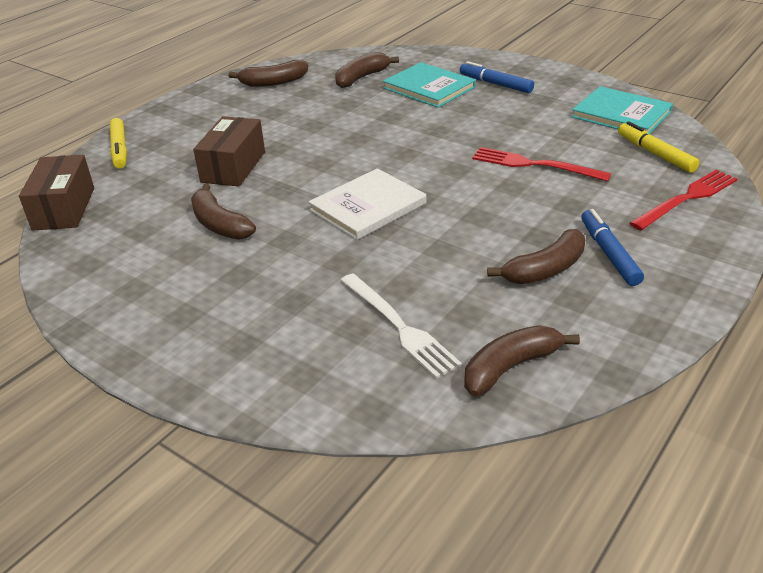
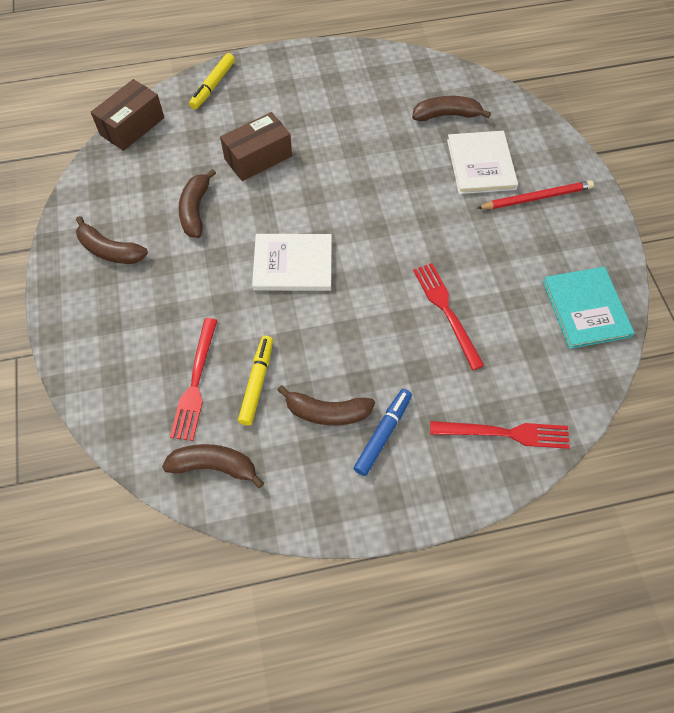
camera: 40 degrees right, 25 degrees up
brown banana [229,60,308,87] -> brown banana moved to [76,216,148,264]
white fork [340,274,462,379] -> red fork [170,318,217,441]
turquoise book [383,62,476,108] -> white book [447,131,518,194]
blue marker [460,61,534,93] -> red pencil [477,180,594,209]
yellow marker [618,121,700,173] -> yellow marker moved to [238,336,273,425]

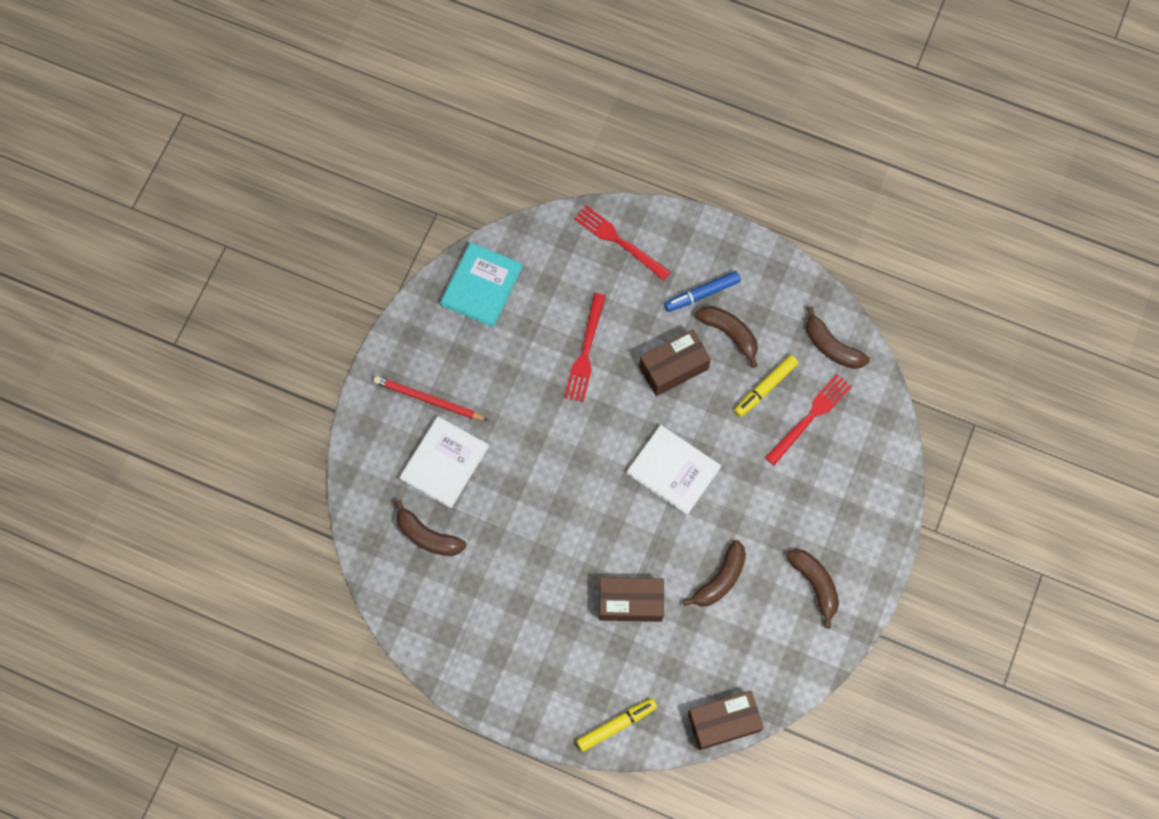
camera: 145 degrees left, 10 degrees up
none -> brown box [639,330,711,396]

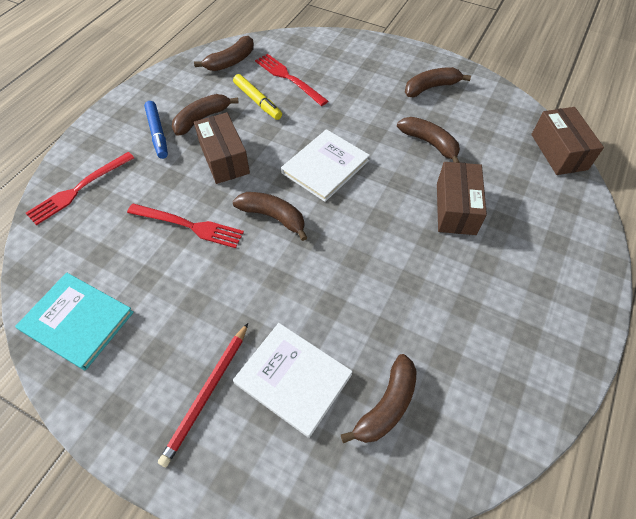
camera: 85 degrees left, 15 degrees down
yellow marker [576,698,657,752] -> none
none -> brown banana [233,192,308,241]

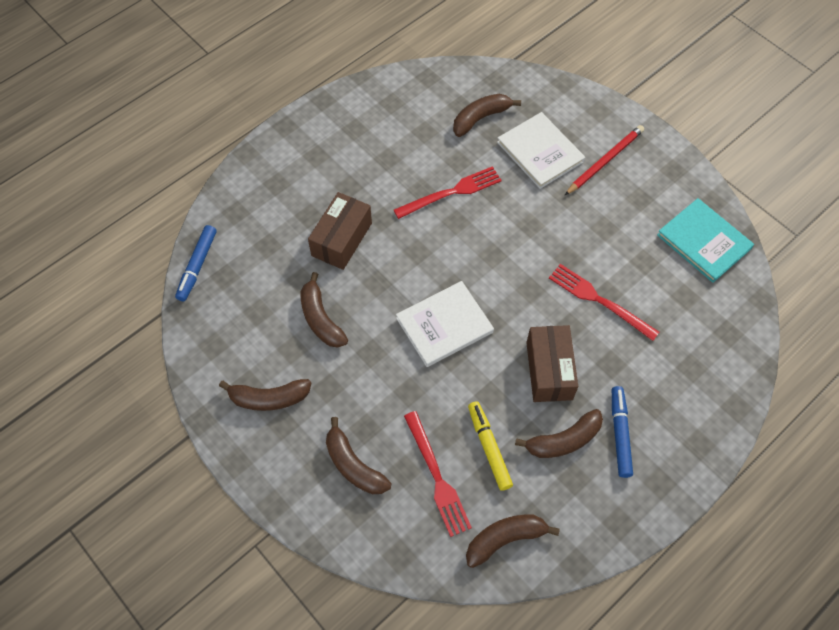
camera: 160 degrees left, 5 degrees up
red fork [26,152,134,225] -> red fork moved to [394,166,502,219]
brown banana [233,192,308,241] -> brown banana moved to [326,417,391,494]
brown box [531,107,604,175] -> blue marker [175,225,216,301]

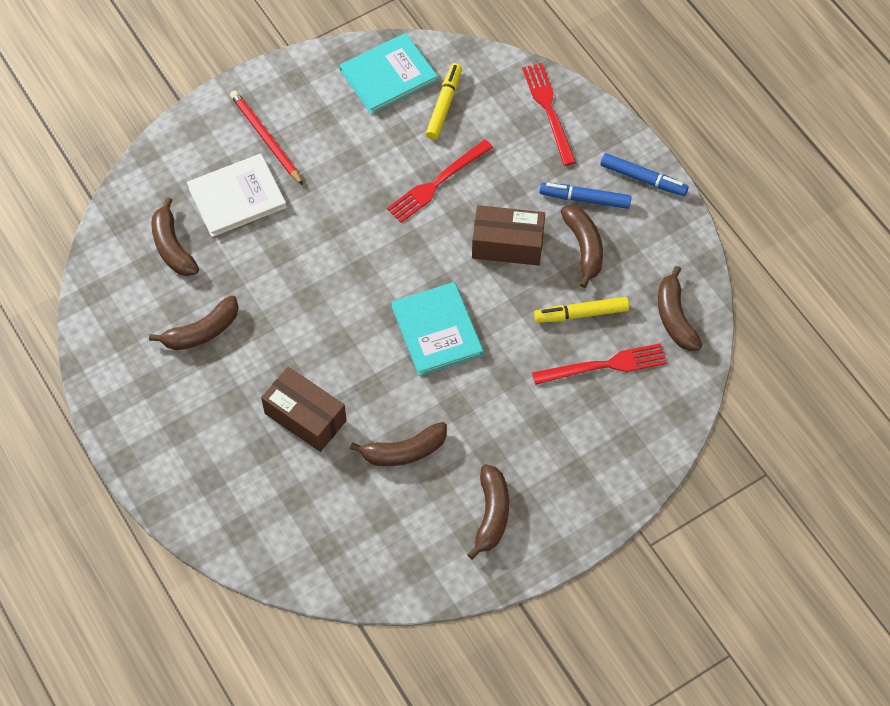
camera: 80 degrees left, 0 degrees up
blue marker [175,225,216,301] -> blue marker moved to [600,153,689,196]
brown banana [326,417,391,494] -> brown banana moved to [149,296,239,350]
red fork [394,166,502,219] -> red fork moved to [522,63,576,166]
white book [396,281,494,367] -> turquoise book [391,282,484,376]
none -> yellow marker [426,63,462,140]

